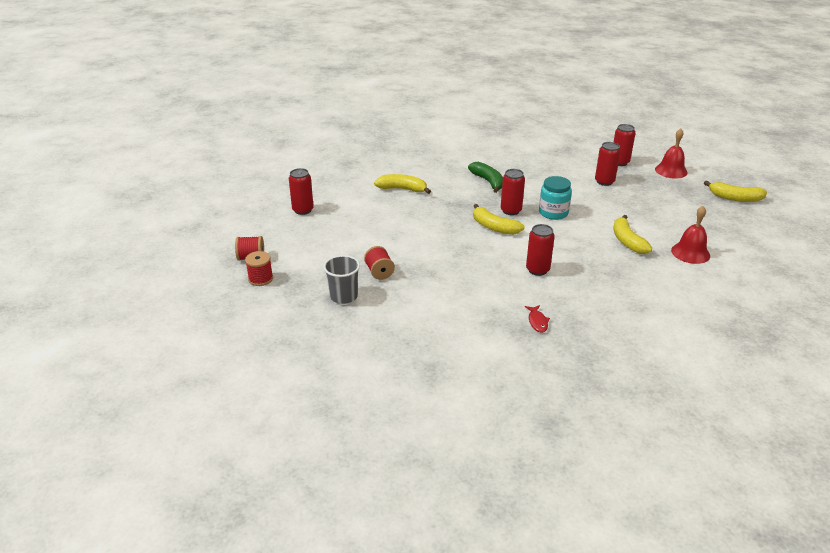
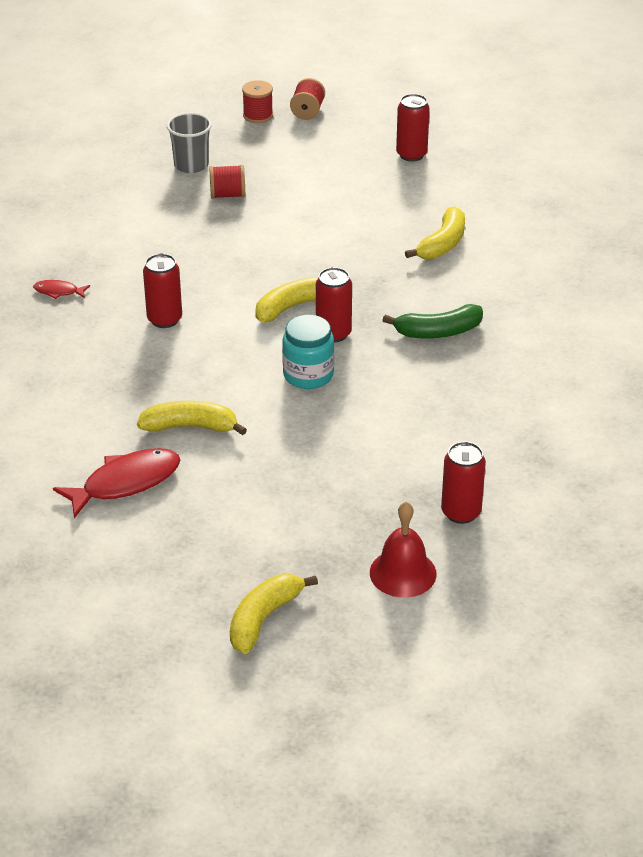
camera: 105 degrees right, 5 degrees up
red can [595,142,621,186] -> none
red bell [671,206,710,264] -> red fish [53,448,181,518]

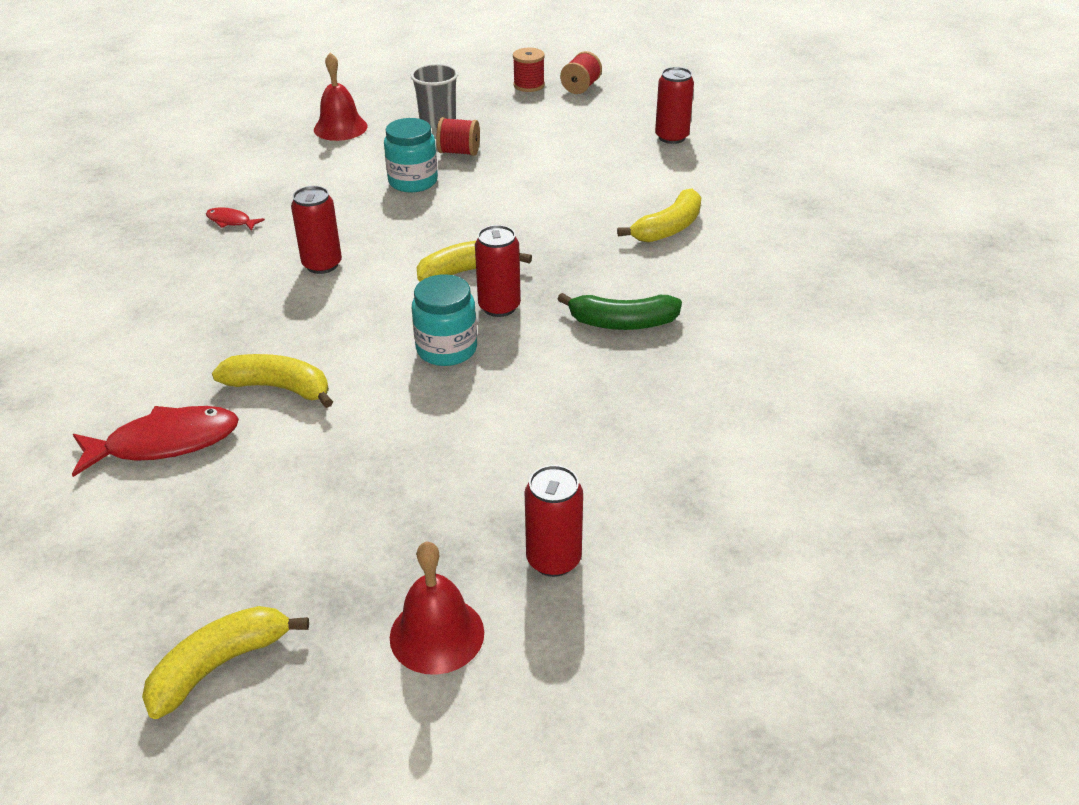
camera: 15 degrees right, 0 degrees up
none -> red bell [314,52,368,141]
none -> turquoise jar [384,118,438,192]

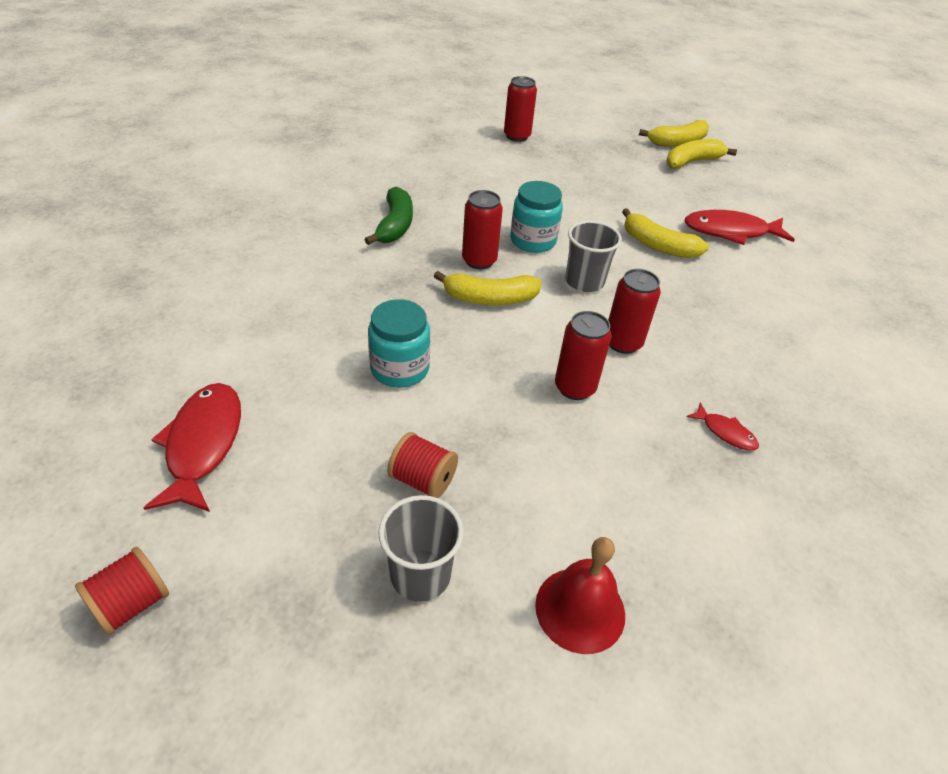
camera: 165 degrees left, 5 degrees up
turquoise jar [384,118,438,192] -> turquoise jar moved to [368,299,430,388]
red bell [390,541,484,675] -> none
red spool [513,48,545,92] -> none
green banana [558,293,682,330] -> green banana turned 75 degrees clockwise [364,187,413,245]
yellow banana [617,188,701,242] -> yellow banana moved to [666,139,737,169]
red can [655,67,694,144] -> red can moved to [555,311,612,400]
none -> red fish [144,383,241,512]
none -> grey cup [565,220,622,292]

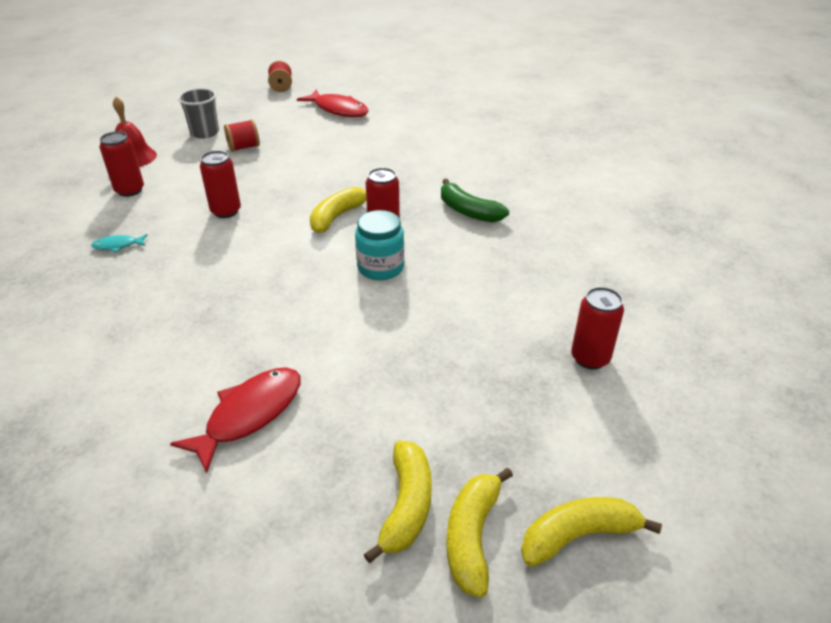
camera: 130 degrees right, 5 degrees down
turquoise jar [368,299,430,388] -> none
grey cup [565,220,622,292] -> none
red can [608,269,661,354] -> red can moved to [100,131,144,197]
yellow banana [622,208,709,258] -> yellow banana moved to [521,497,662,567]
red fish [687,403,759,450] -> turquoise fish [91,234,147,252]

